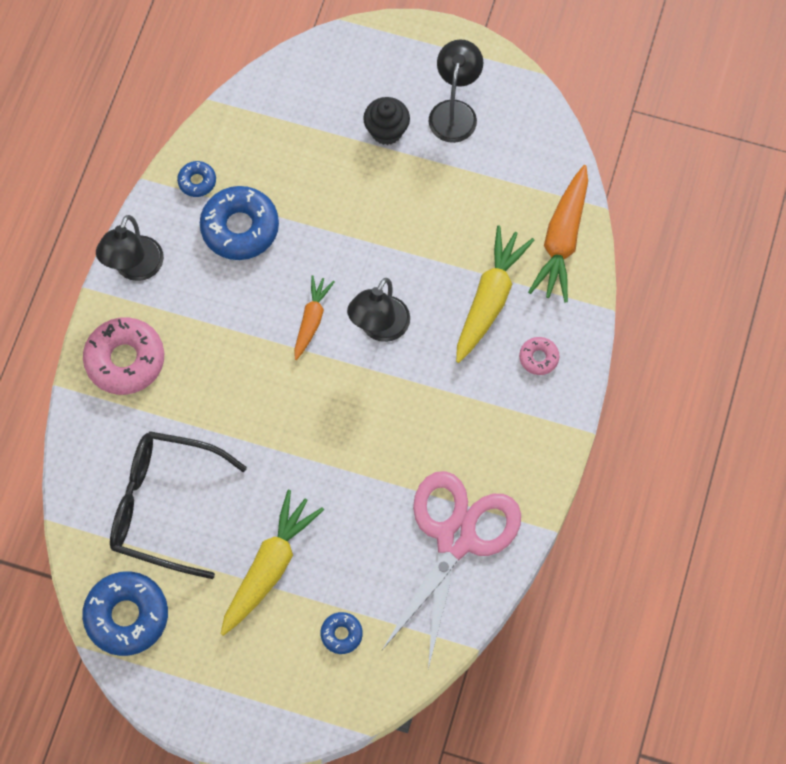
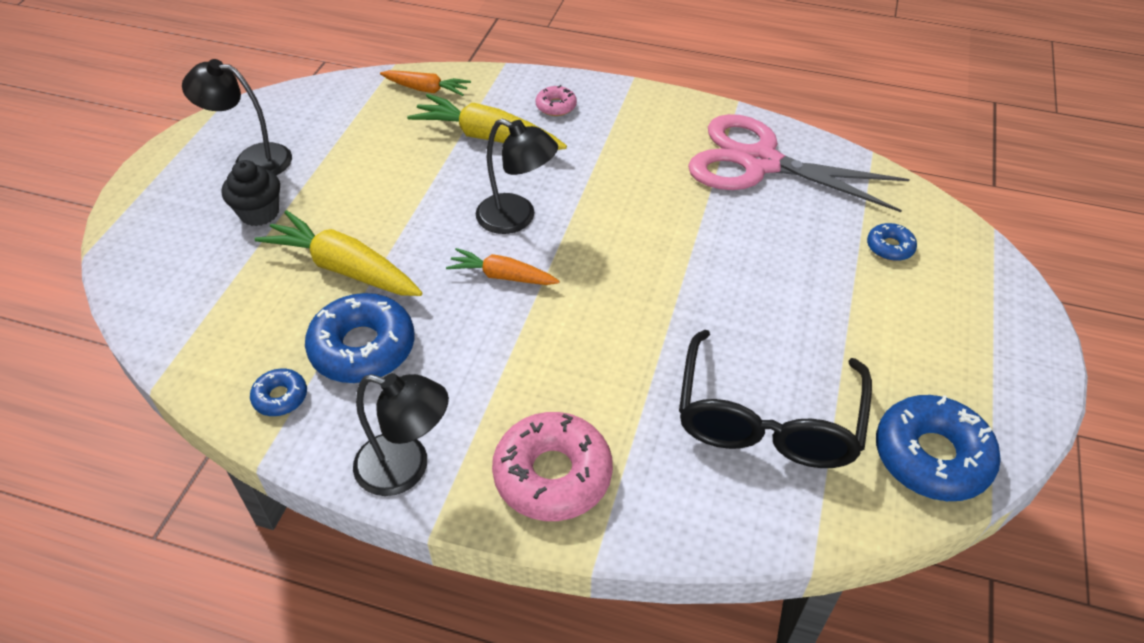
camera: 90 degrees left, 20 degrees down
yellow carrot [221,490,324,636] -> yellow carrot moved to [255,210,423,296]
orange carrot [528,165,588,303] -> orange carrot [380,70,471,96], size x0.60

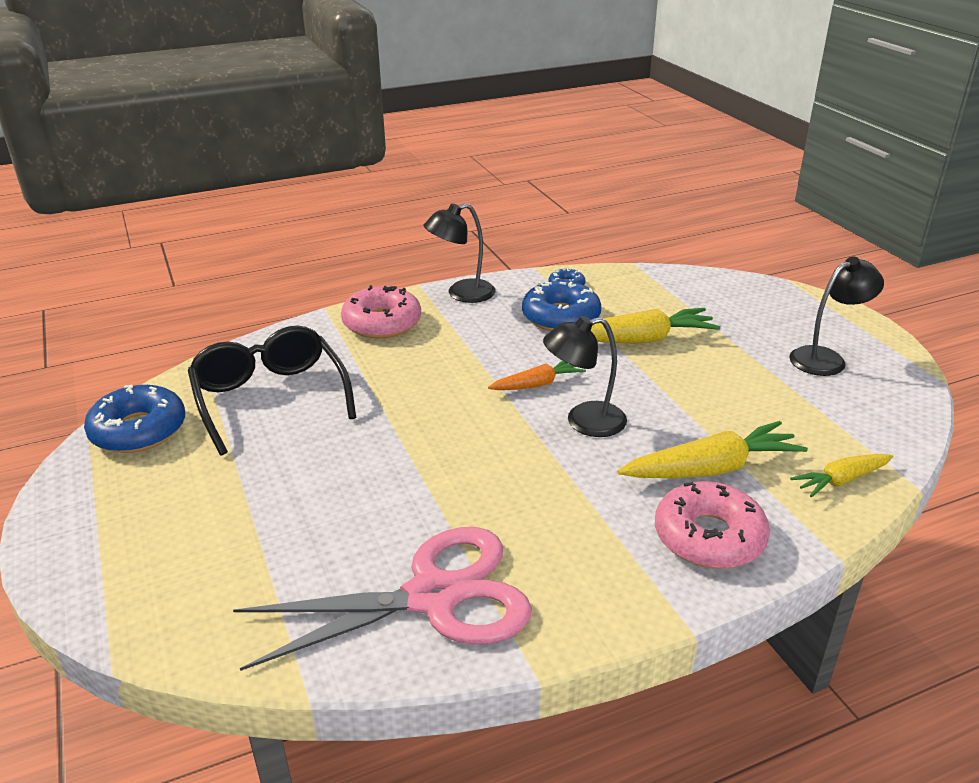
camera: 140 degrees right, 15 degrees down
black cupcake [222,160,280,226] -> none
orange carrot [380,70,471,96] -> yellow carrot [790,454,894,498]
pink donut [536,85,577,116] -> pink donut [655,481,770,569], size x2.02
blue donut [867,223,917,261] -> none

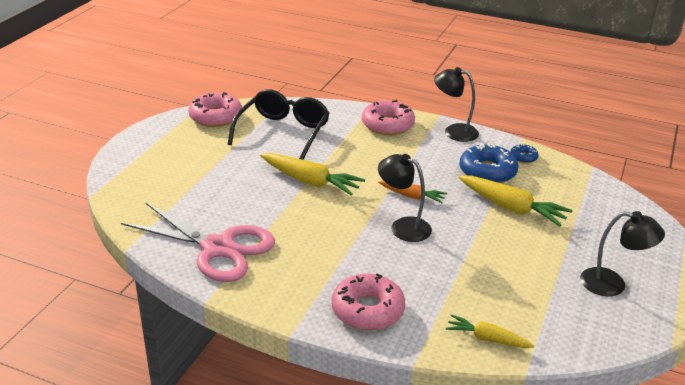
camera: 45 degrees right, 0 degrees up
blue donut [84,385,185,453] -> pink donut [189,92,242,127]
yellow carrot [618,421,808,478] -> yellow carrot moved to [260,153,365,196]

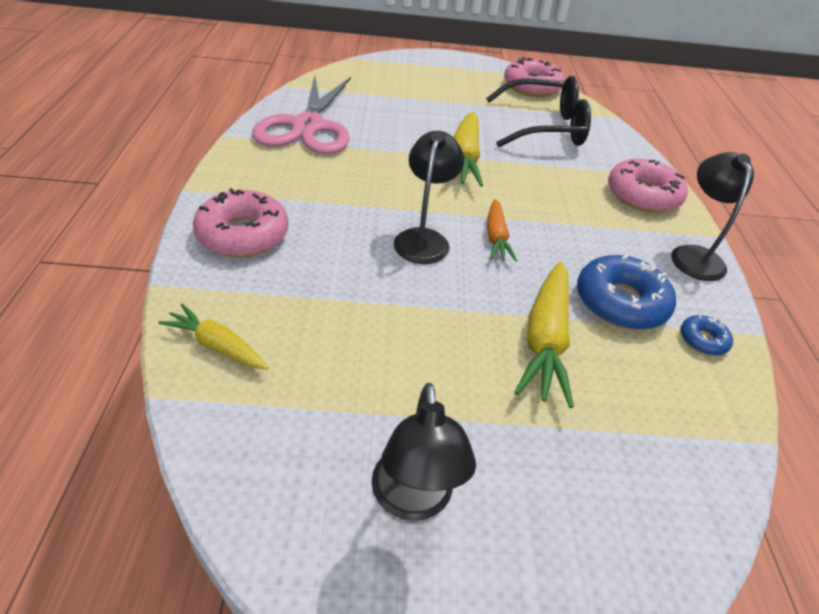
camera: 65 degrees right, 10 degrees up
yellow carrot [446,314,534,348] -> yellow carrot turned 60 degrees counterclockwise [158,304,268,370]

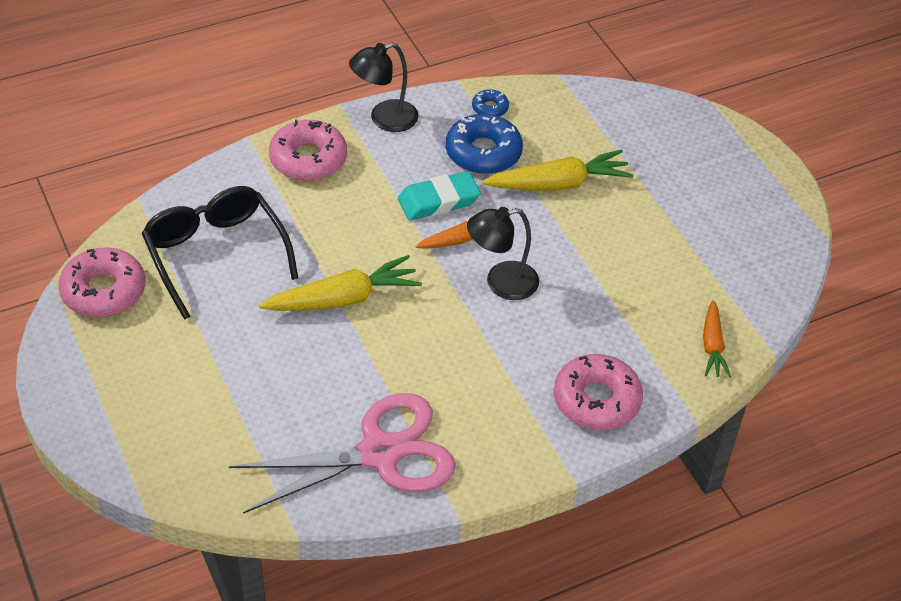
camera: 115 degrees left, 5 degrees up
yellow carrot [158,304,268,370] -> orange carrot [703,300,731,378]
black lamp [372,383,476,521] -> none
none -> turquoise eraser [398,171,481,220]

